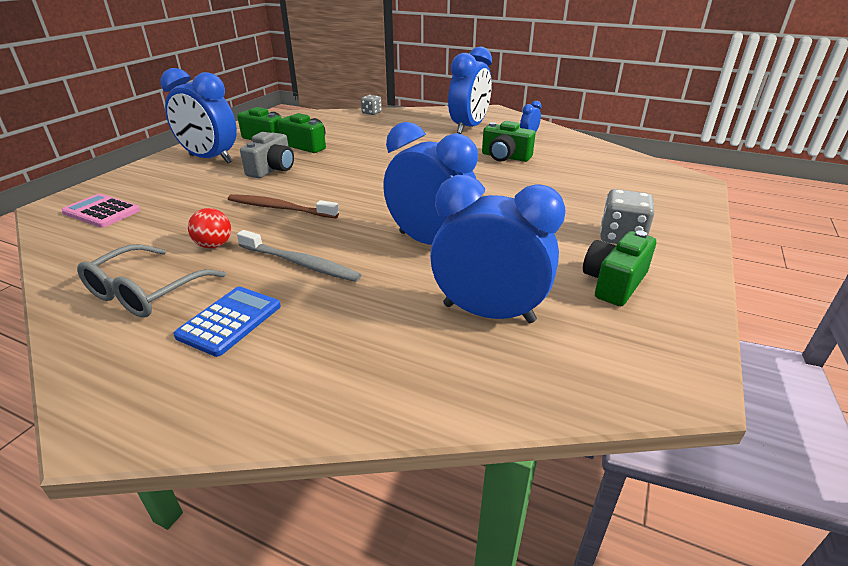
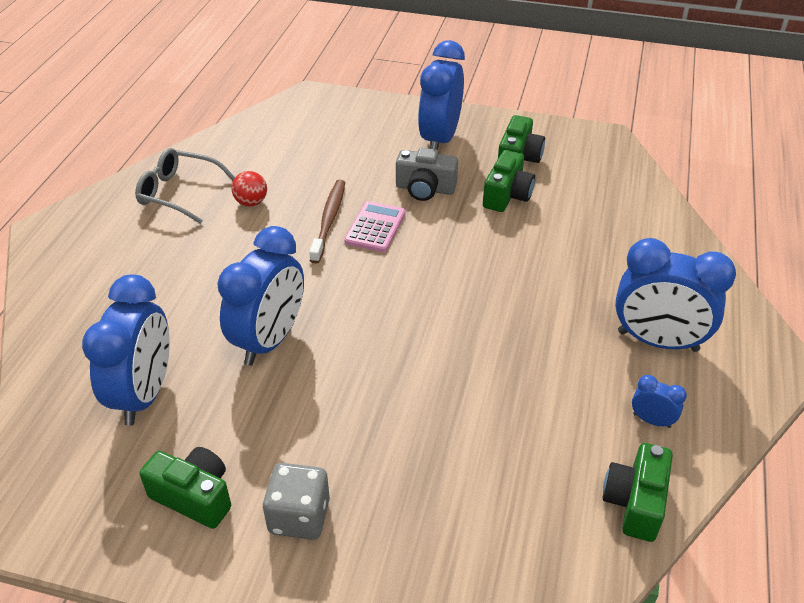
camera: 80 degrees right, 10 degrees up
pink calculator [62,194,140,228] -> pink calculator moved to [344,201,405,252]
blue calculator [173,286,281,357] -> none
grey toothbrush [237,230,361,282] -> none
grey dice [361,95,382,115] -> none
green camera [482,121,536,162] -> green camera moved to [602,443,673,542]

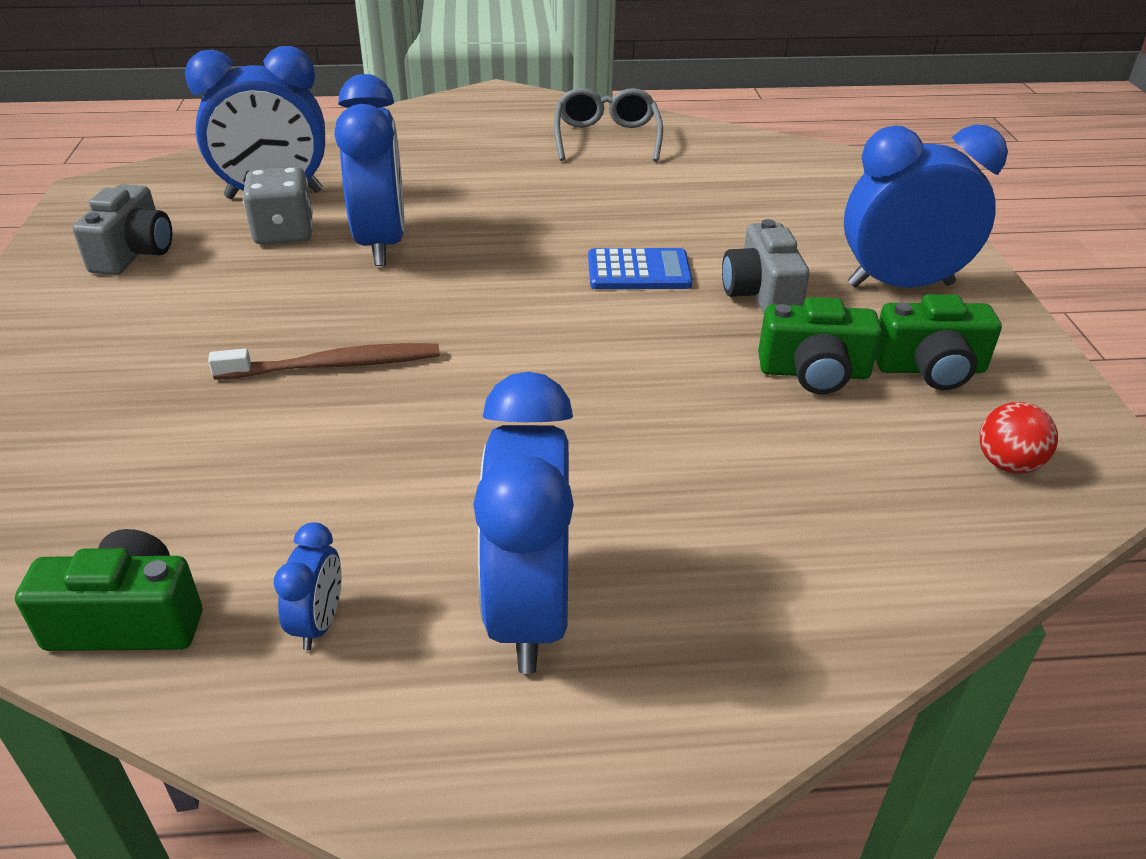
camera: 70 degrees right, 5 degrees down
green camera [140,447,231,529] -> grey camera [73,184,172,275]
blue clock [217,226,304,366] -> blue clock turned 105 degrees counterclockwise [334,74,405,266]
red ball [231,171,267,206] -> red ball moved to [980,402,1058,474]
grey dice [263,463,330,540] -> grey dice moved to [243,167,313,244]
brown toothbrush [309,179,345,264] -> brown toothbrush moved to [208,343,440,380]
pink calculator [344,201,405,252] -> blue calculator [588,248,693,289]

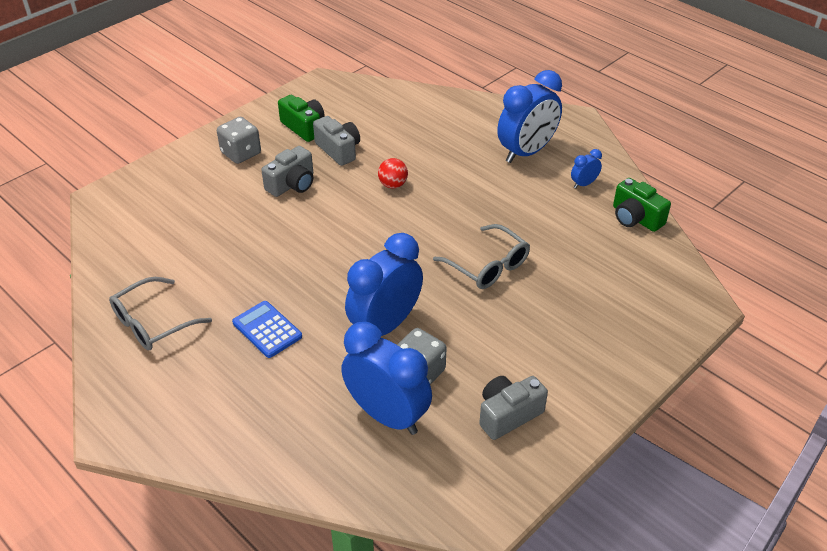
camera: 130 degrees left, 5 degrees up
brown toothbrush [208,343,440,380] -> grey glasses [433,224,530,289]
blue calculator [588,248,693,289] -> blue calculator moved to [232,301,302,358]
green camera [758,297,882,394] -> grey camera [313,116,360,166]
blue clock [844,124,1008,288] -> grey dice [217,117,261,164]
red ball [980,402,1058,474] -> red ball moved to [378,158,408,188]

